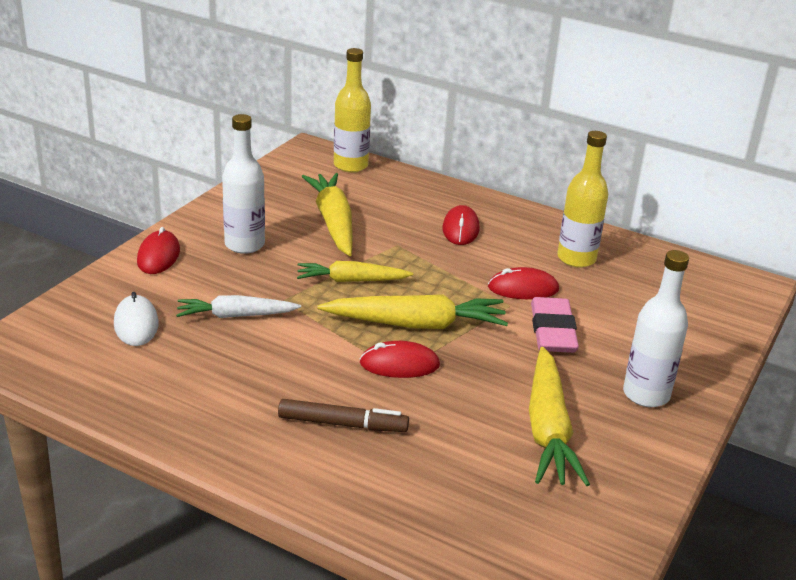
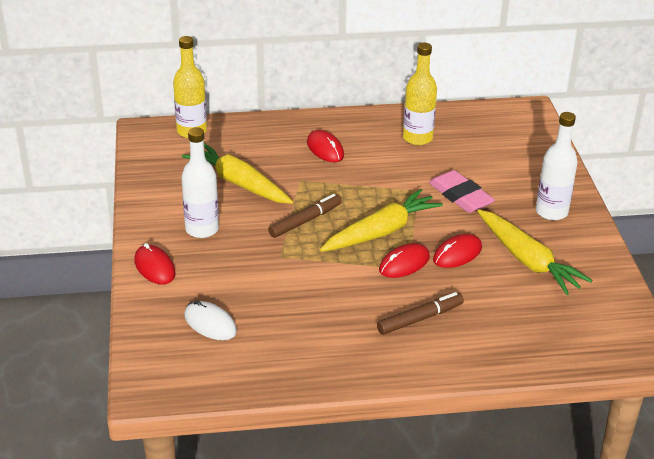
camera: 35 degrees left, 5 degrees up
white carrot [176,295,301,318] -> none
yellow carrot [297,261,413,282] -> brown marker [268,194,342,238]
red mouse [488,267,559,299] -> red mouse moved to [433,234,482,268]

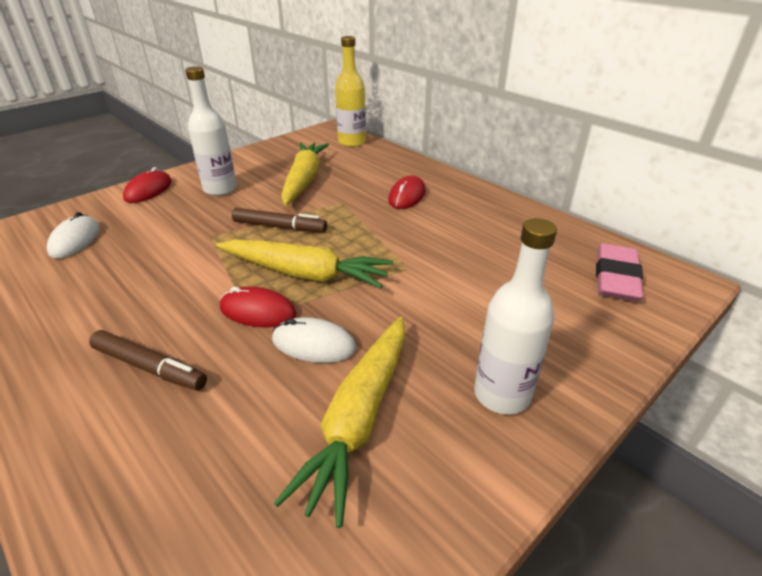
camera: 55 degrees right, 0 degrees up
yellow bottle [403,43,437,145] -> none
pink eraser [429,170,495,213] -> pink eraser moved to [596,243,643,302]
red mouse [433,234,482,268] -> white mouse [272,317,356,363]

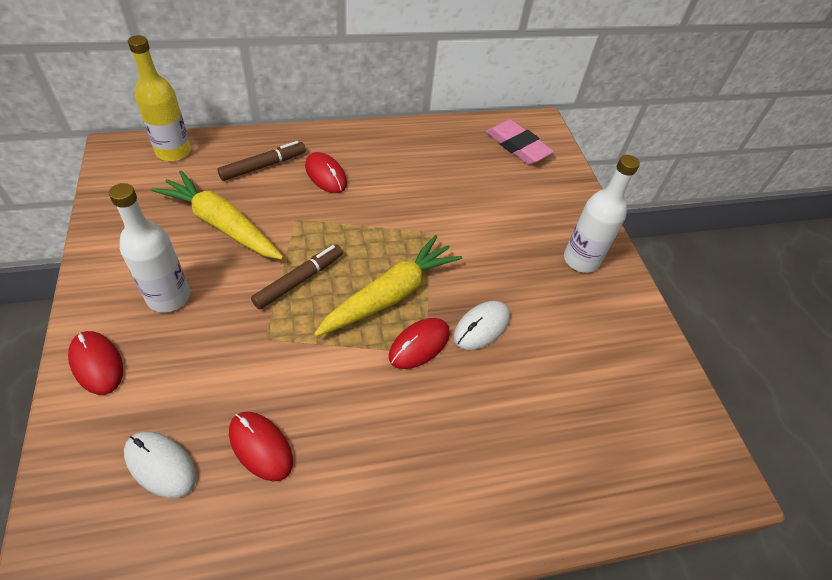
camera: 65 degrees left, 15 degrees up
brown marker [89,330,207,391] -> brown marker moved to [217,141,306,181]
yellow carrot [274,317,405,528] -> none
none -> red mouse [229,412,293,481]

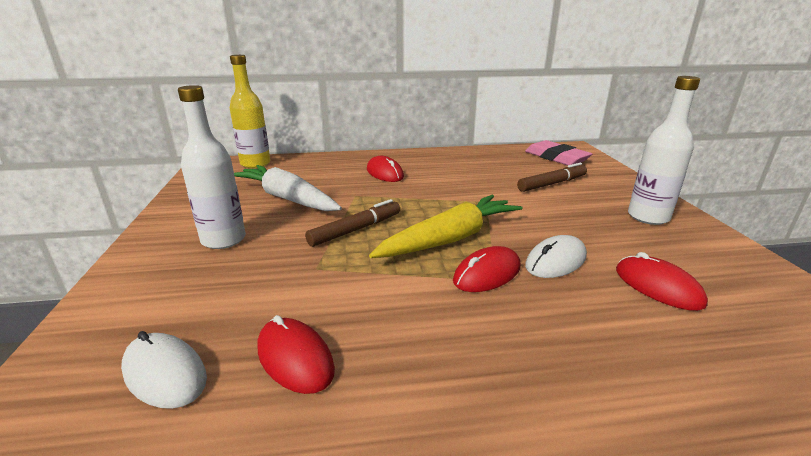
camera: 10 degrees right, 25 degrees down
red mouse [68,331,123,395] -> red mouse moved to [616,252,708,311]
yellow carrot [151,171,284,260] -> white carrot [234,165,342,211]
brown marker [217,141,306,181] -> brown marker moved to [517,163,587,192]

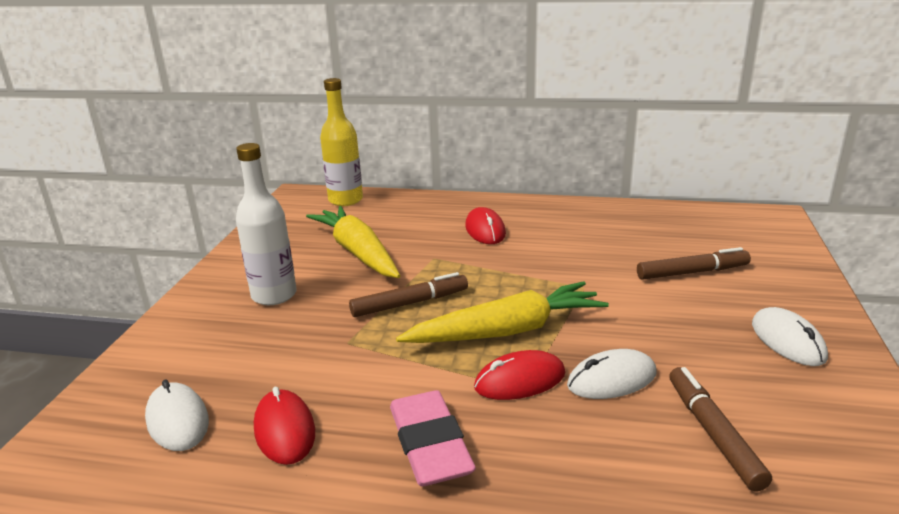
camera: 20 degrees right, 0 degrees up
white carrot [234,165,342,211] -> yellow carrot [306,206,400,278]
pink eraser [525,140,592,165] -> pink eraser moved to [390,390,476,486]
red mouse [616,252,708,311] -> brown marker [669,367,772,491]
white bottle [628,76,700,225] -> white mouse [752,307,828,366]

